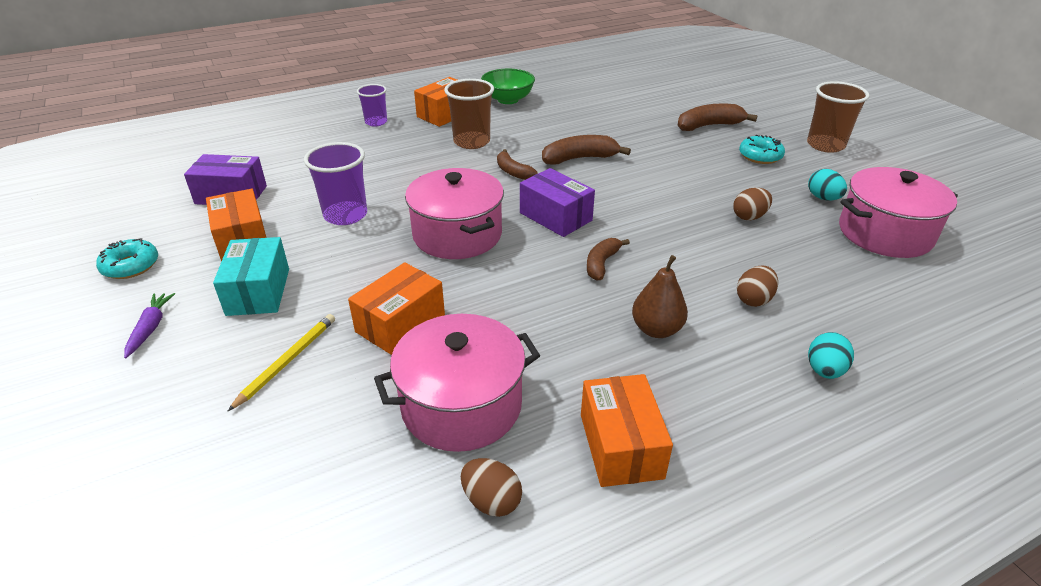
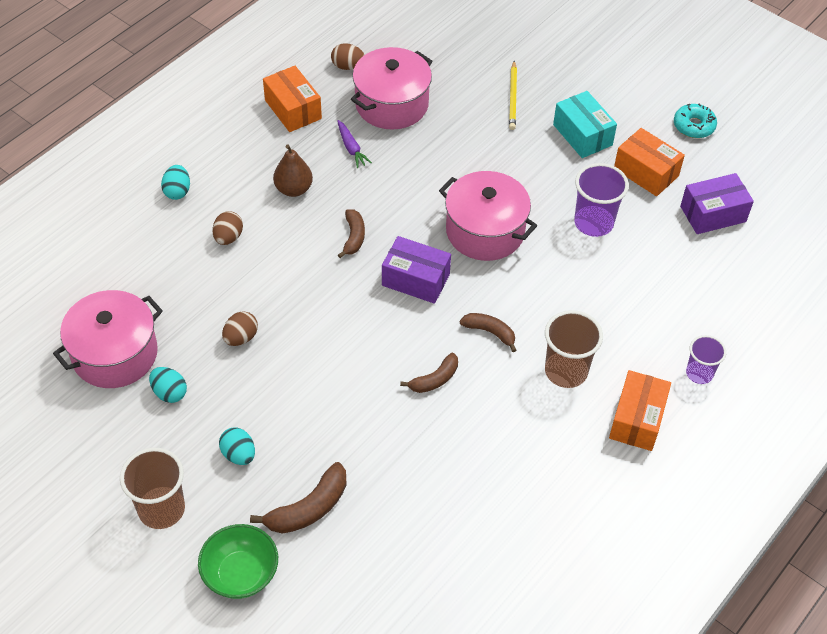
camera: 155 degrees right, 15 degrees up
purple carrot [124,293,175,358] -> purple carrot moved to [337,120,372,168]
orange box [348,262,445,355] -> none
green bowl [481,69,535,104] -> green bowl moved to [198,524,278,599]
brown banana [542,135,631,165] -> brown banana [400,353,458,393], size x0.65
turquoise donut [739,135,785,164] -> turquoise egg [219,427,255,465]

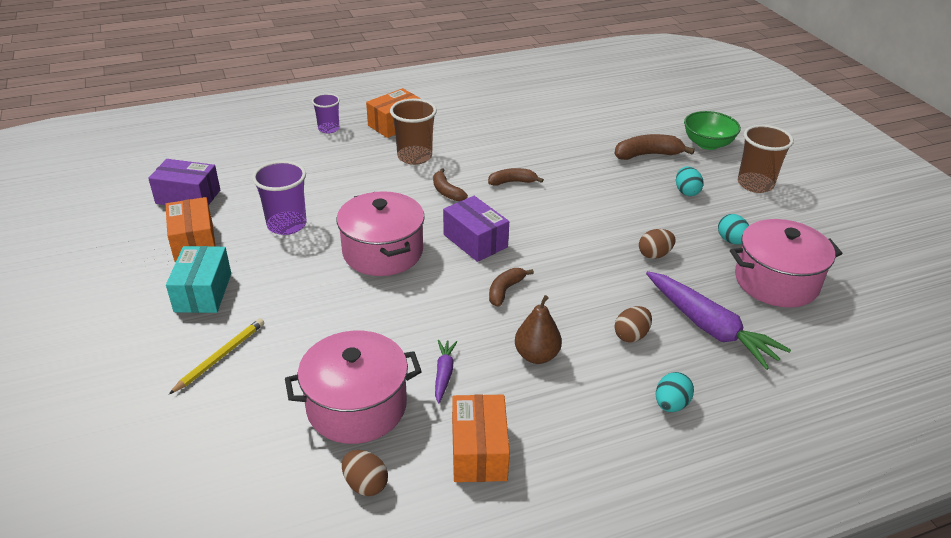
camera: 150 degrees left, 15 degrees down
turquoise donut [674,104,717,138] -> none
none -> purple carrot [646,271,791,370]

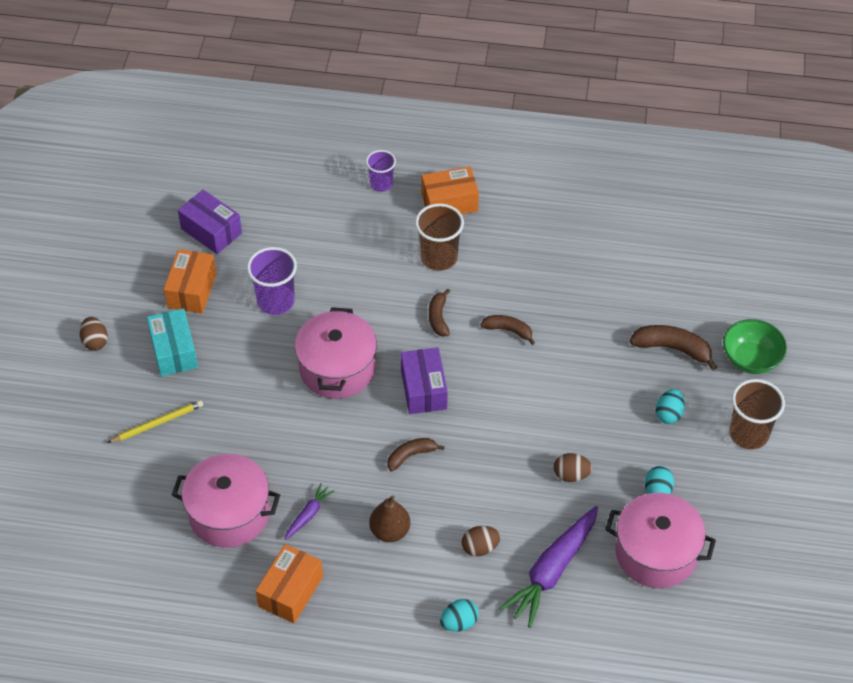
camera: 30 degrees right, 15 degrees up
turquoise box [166,246,231,313] -> turquoise box turned 45 degrees counterclockwise [147,308,198,376]
brown egg [342,450,388,496] -> brown egg moved to [80,317,108,351]
purple carrot [646,271,791,370] -> purple carrot turned 45 degrees clockwise [499,506,598,628]

